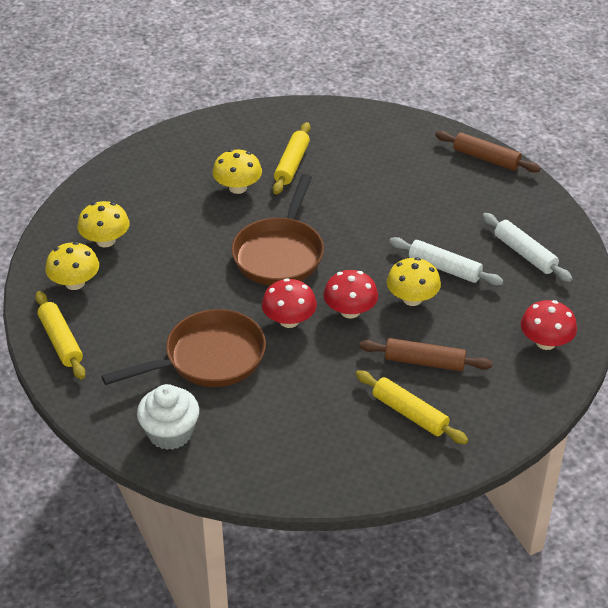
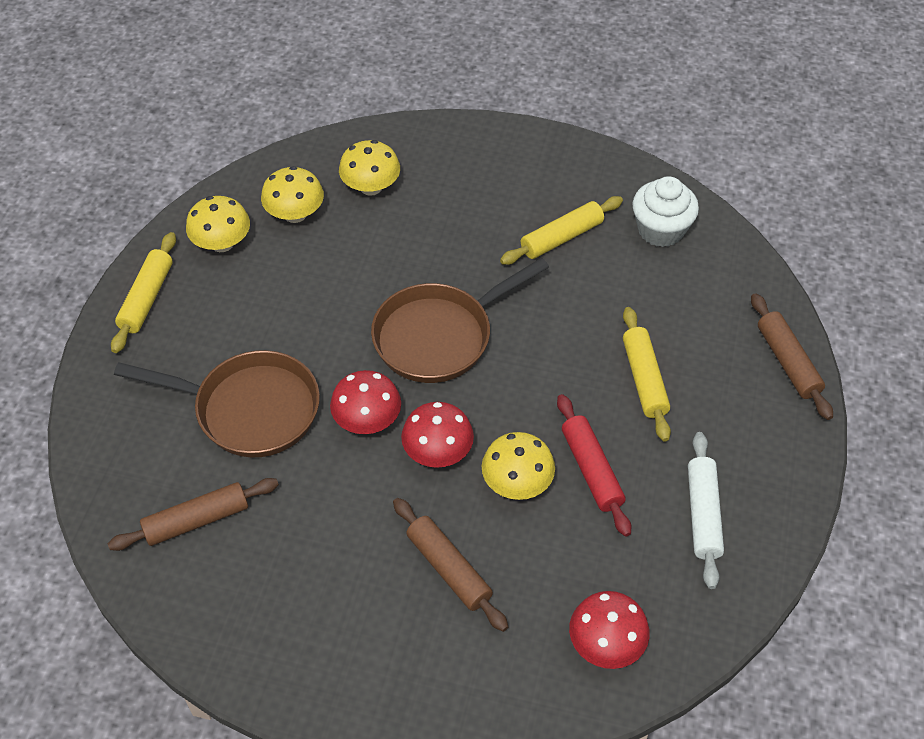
camera: 40 degrees right, 10 degrees up
white cupcake [137,384,199,450] -> white cupcake moved to [632,176,699,247]
yellow mushroom [213,149,262,194] -> yellow mushroom moved to [339,140,400,196]
yellow rolling pin [356,370,468,444] -> yellow rolling pin moved to [623,307,671,442]
white rolling pin [389,237,504,286] -> red rolling pin [557,394,631,537]
none -> brown rolling pin [107,478,279,551]

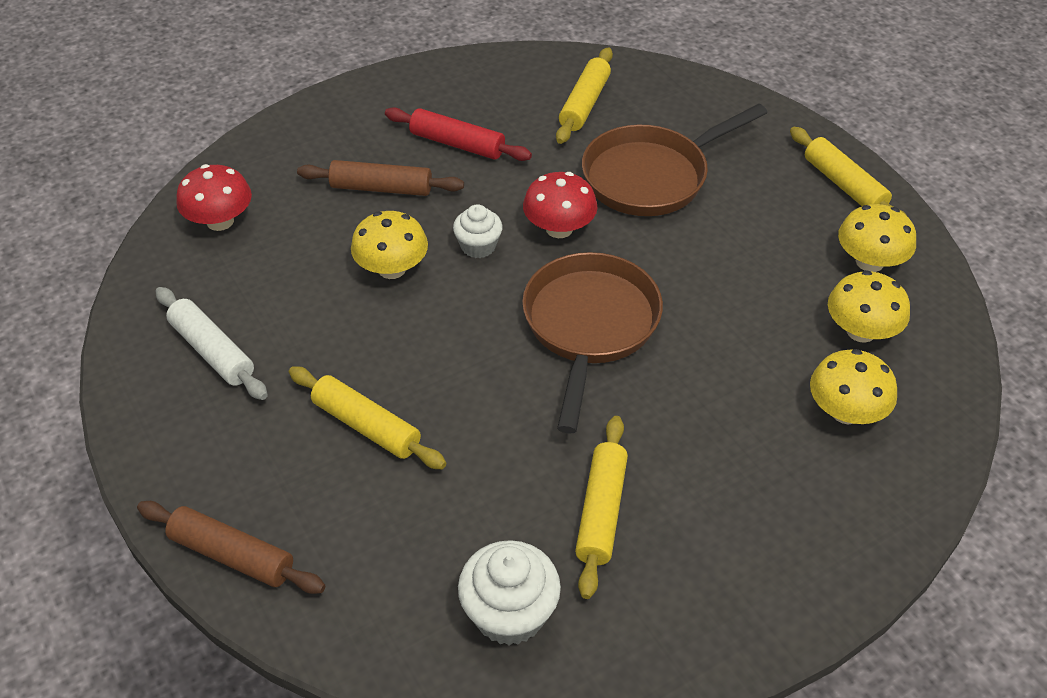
camera: 135 degrees right, 5 degrees down
brown rolling pin [107,478,279,551] -> yellow rolling pin [556,47,613,144]
red mushroom [401,402,474,468] -> white cupcake [453,204,502,258]
red rolling pin [557,394,631,537] -> red rolling pin moved to [385,107,532,161]

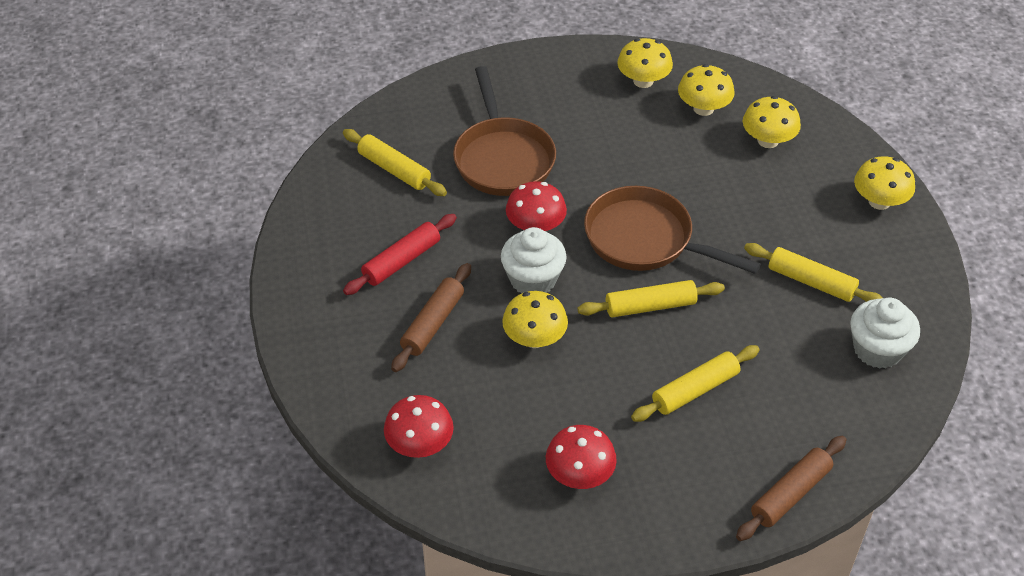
camera: 70 degrees left, 0 degrees up
white rolling pin [156,287,268,400] -> red mushroom [546,425,617,489]
white cupcake [453,204,502,258] -> white cupcake [501,227,567,293], size x1.58
yellow rolling pin [790,127,907,216] -> yellow rolling pin moved to [577,280,725,317]
none -> yellow mushroom [854,156,915,210]

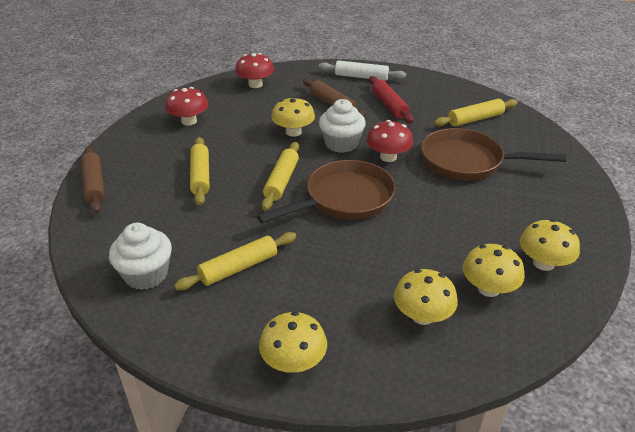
camera: 115 degrees right, 10 degrees down
none -> white rolling pin [319,60,406,81]

